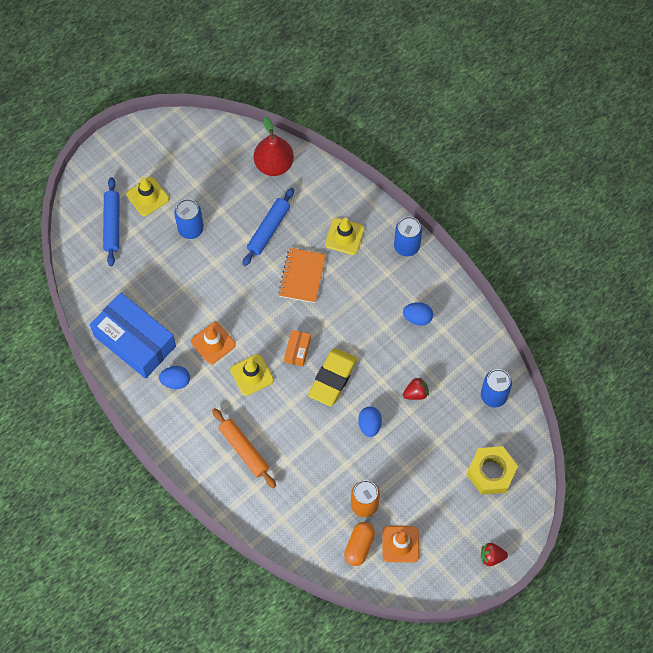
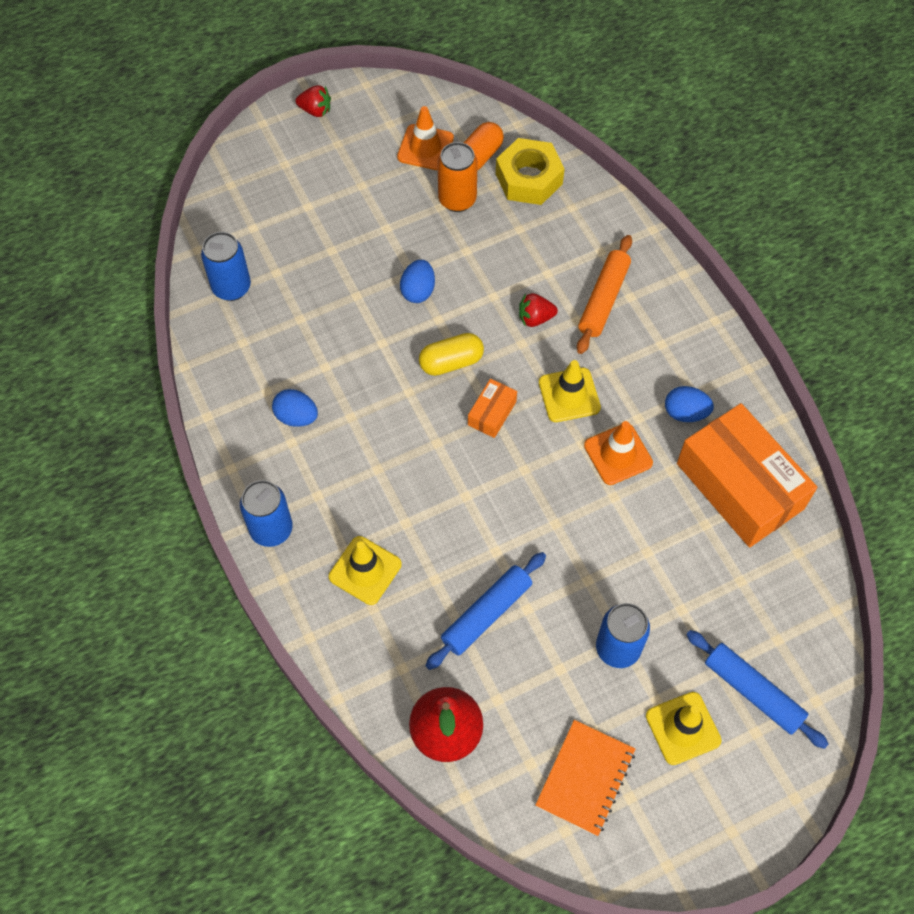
camera: 165 degrees left, 5 degrees down
blue box [90,292,176,379] -> orange box [677,403,817,547]
blue rolling pin [103,177,120,266] -> blue rolling pin turned 60 degrees counterclockwise [686,630,829,749]
orange rolling pin [212,408,276,488] -> orange rolling pin turned 45 degrees clockwise [577,235,632,354]
orange notebook [278,248,326,303] -> orange notebook moved to [536,720,635,836]
yellow eraser [308,348,357,406] -> yellow capsule [419,333,484,376]
red strawberry [403,377,429,400] -> red strawberry moved to [519,293,558,327]
yellow nut [467,446,518,495] -> yellow nut moved to [496,138,564,205]

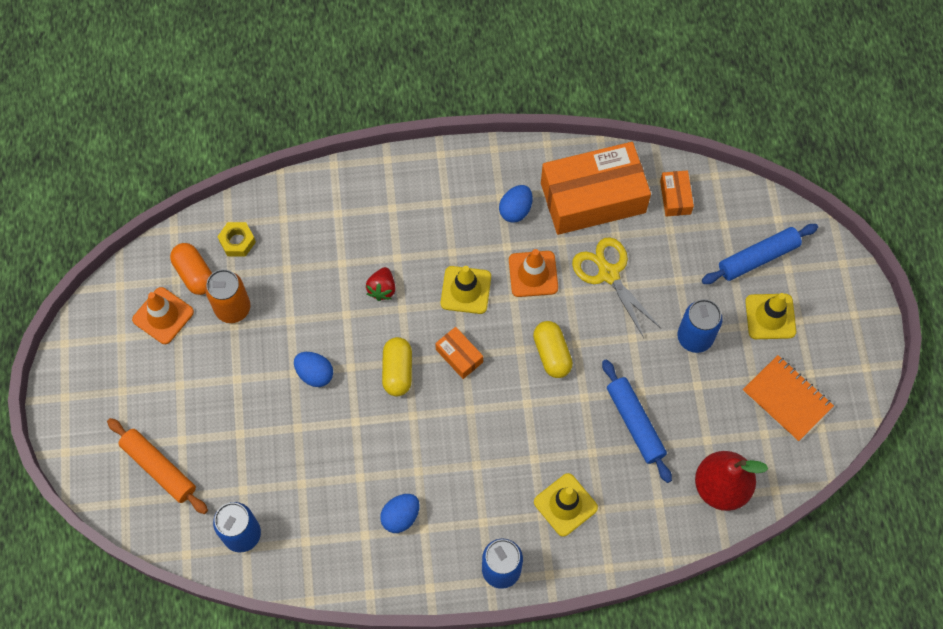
camera: 70 degrees left, 5 degrees up
red strawberry [295,85,331,117] -> none
yellow nut [496,138,564,205] -> yellow nut [217,222,256,257], size x0.57
orange rolling pin [577,235,632,354] -> orange rolling pin moved to [107,418,208,514]
none -> yellow capsule [533,321,573,378]
none -> yellow scissors [572,237,661,338]
none -> orange box [660,170,694,217]

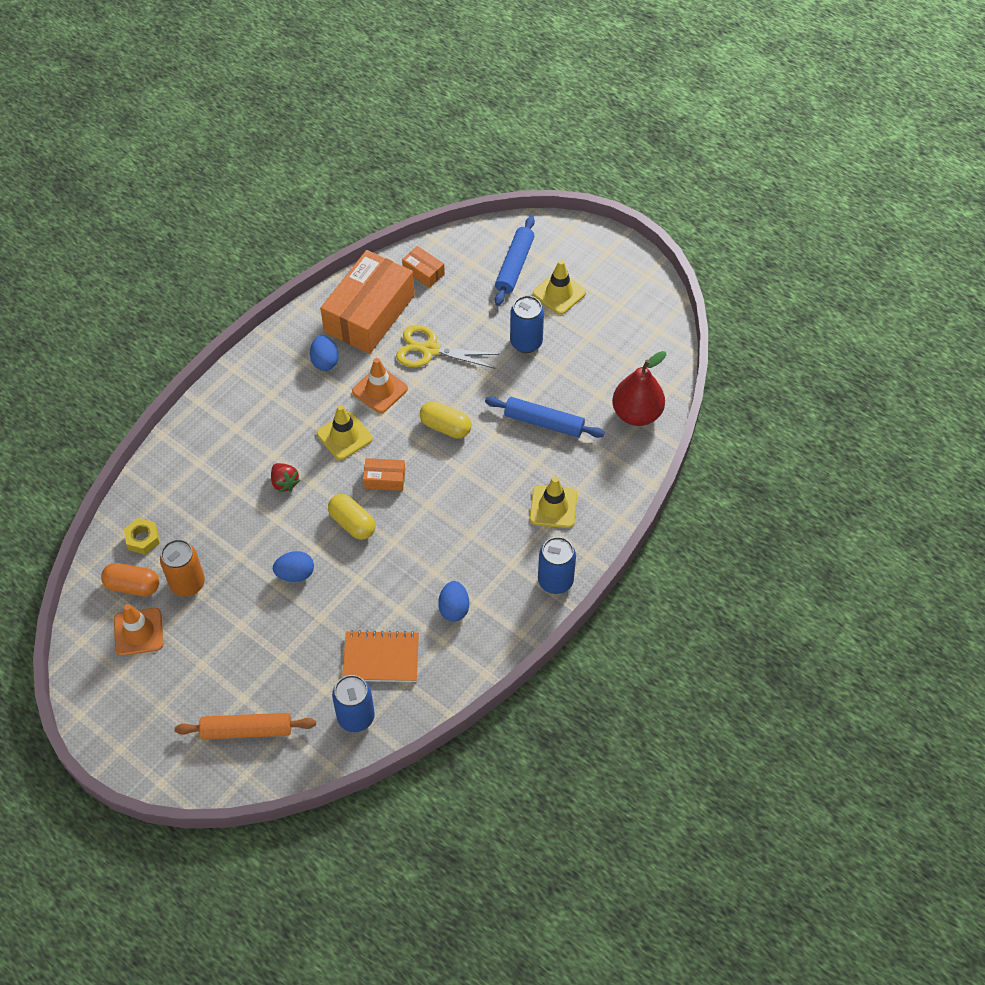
camera: 45 degrees left, 10 degrees down
orange notebook [743,355,834,442] -> orange notebook moved to [342,630,419,682]

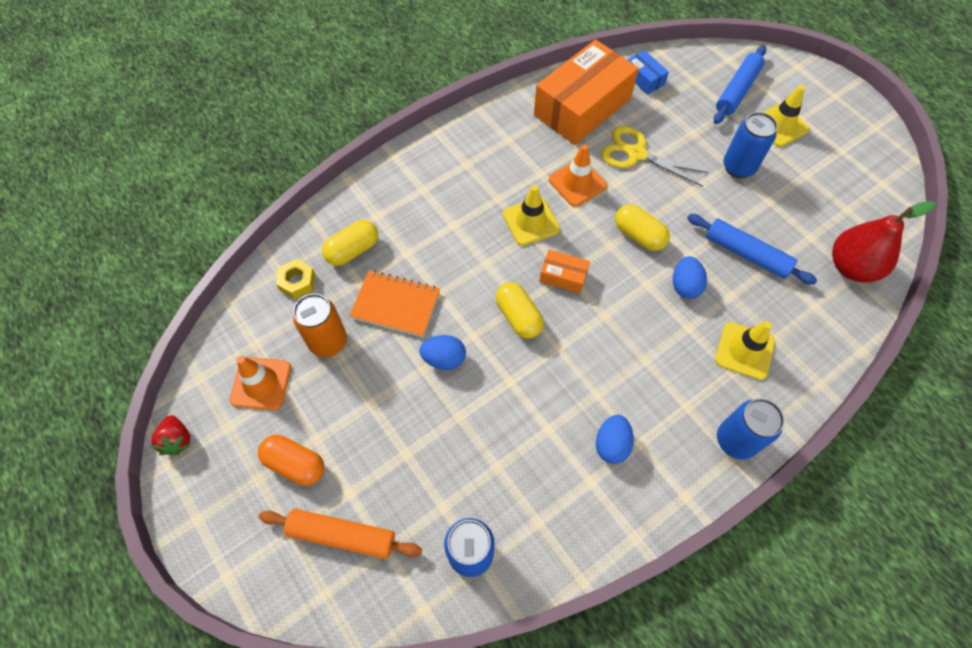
camera: 15 degrees right, 5 degrees up
orange capsule [101,563,159,596] -> orange capsule moved to [258,435,324,486]
red strawberry [271,463,300,492] -> red strawberry moved to [151,415,191,455]
blue egg [310,336,339,371] -> blue egg moved to [673,256,707,299]
orange notebook [342,630,419,682] -> orange notebook moved to [350,270,440,337]
orange box [402,246,445,288] -> blue box [628,50,669,95]
none -> yellow capsule [322,220,378,266]

